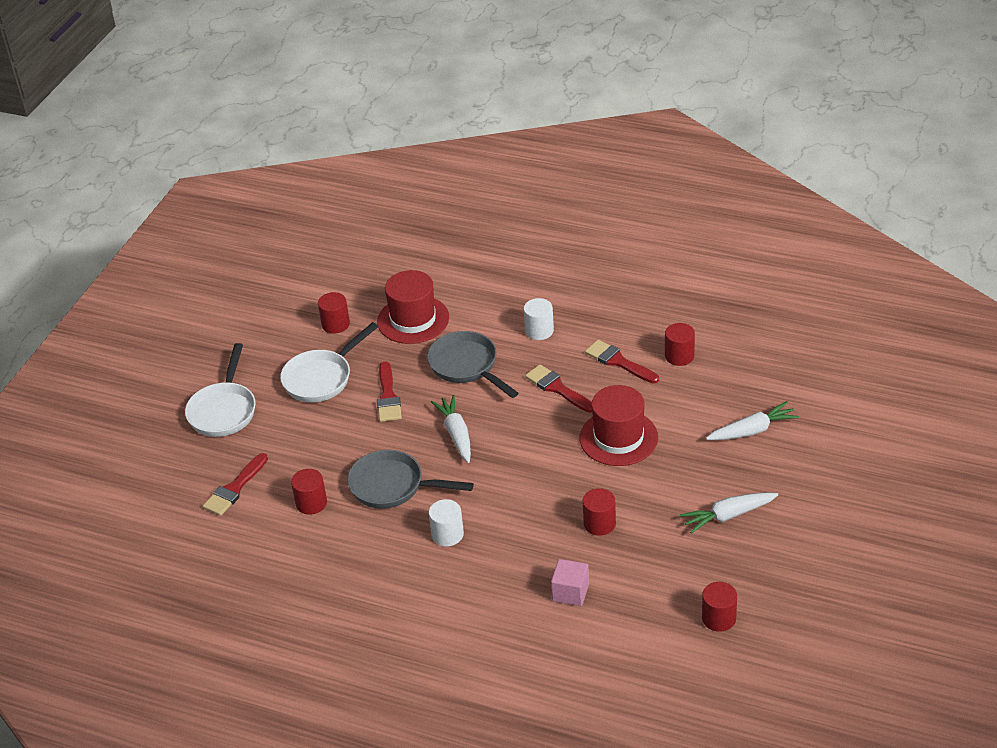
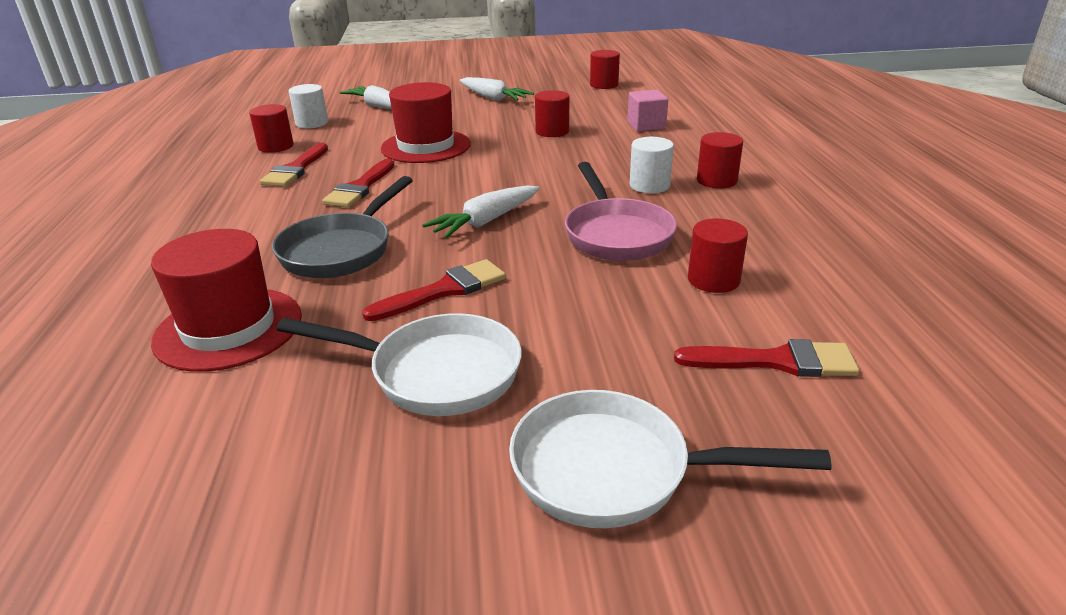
camera: 120 degrees left, 10 degrees down
white pan [185,343,256,437] -> white pan turned 150 degrees counterclockwise [509,390,831,528]
red cylinder [318,292,350,334] -> red cylinder moved to [697,132,743,188]
grey pan [347,450,474,509] -> pink pan [565,162,677,261]
white cylinder [524,298,554,340] -> white cylinder moved to [289,84,328,128]

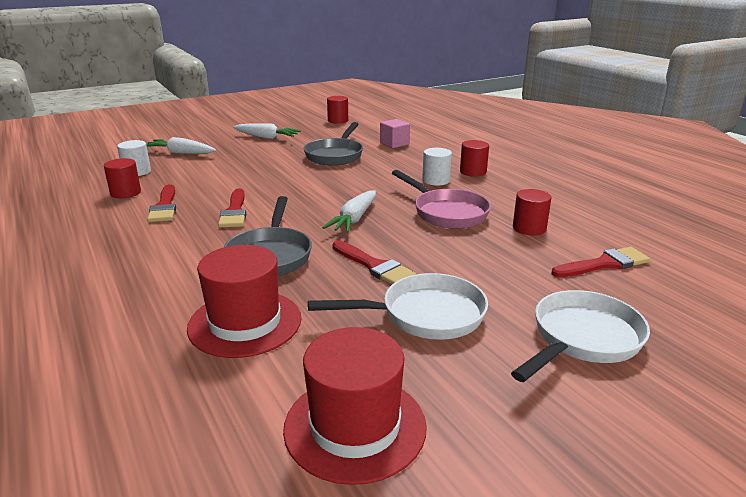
camera: 25 degrees left, 5 degrees down
red brush [362,259,506,321] -> red brush turned 105 degrees clockwise [333,241,416,285]
red hat [381,82,471,163] -> red hat moved to [283,327,427,485]
white pan [509,390,831,528] -> white pan turned 150 degrees clockwise [511,290,650,382]
red cylinder [535,90,569,137] -> grey pan [304,122,363,166]

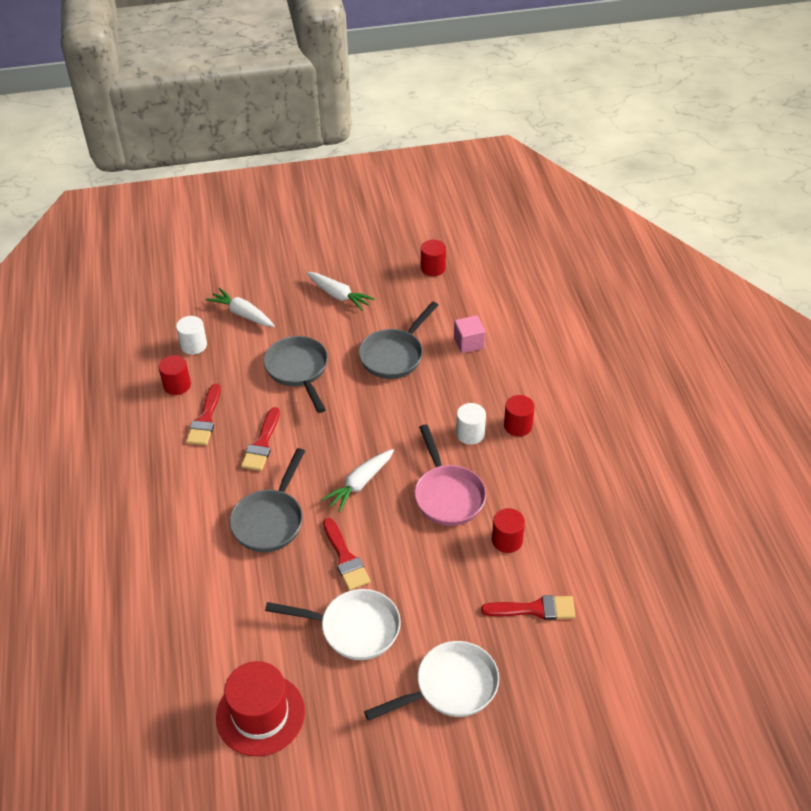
camera: 20 degrees right, 20 degrees up
red hat [187,245,302,358] -> none
none -> grey pan [263,336,328,413]

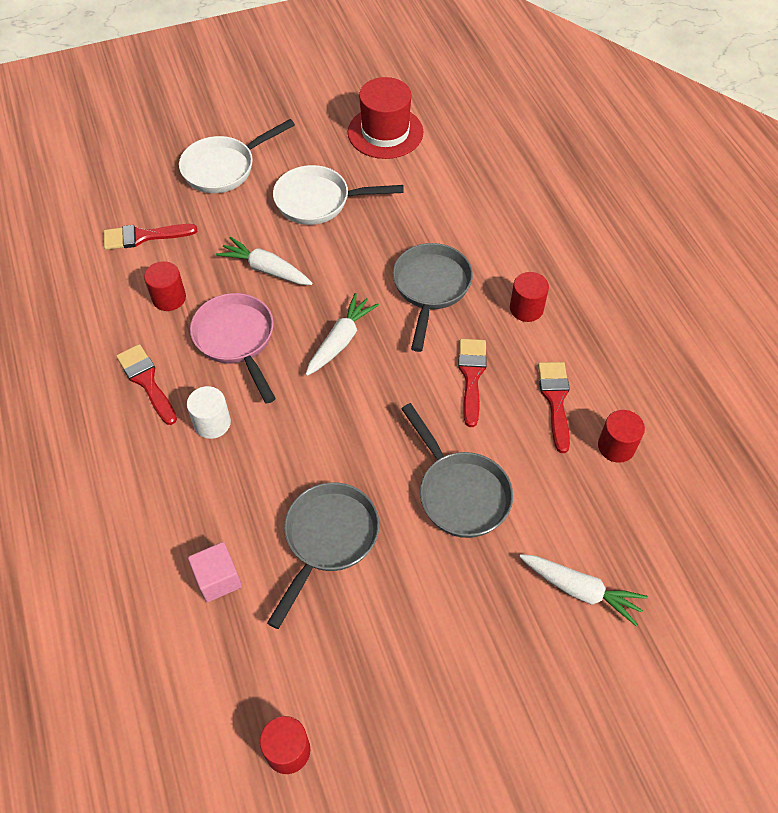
camera: 170 degrees right, 10 degrees up
white cylinder [176,316,207,355] -> none
white carrot [307,272,375,311] -> white carrot moved to [216,236,313,285]
red brush [323,518,370,591] -> red brush moved to [116,344,177,425]
red cylinder [504,395,535,436] -> red cylinder moved to [510,272,549,322]

